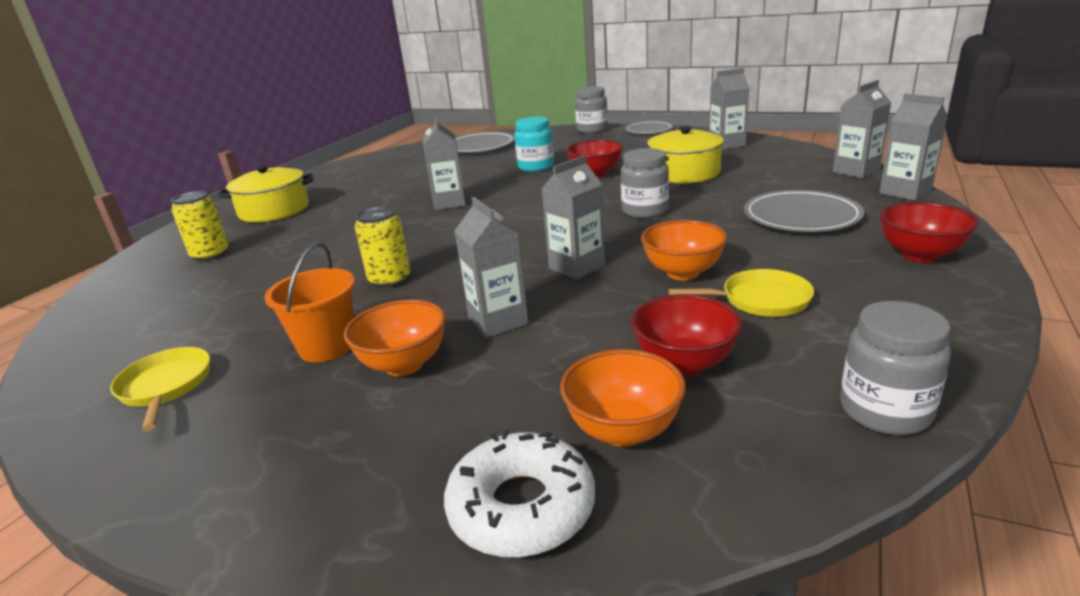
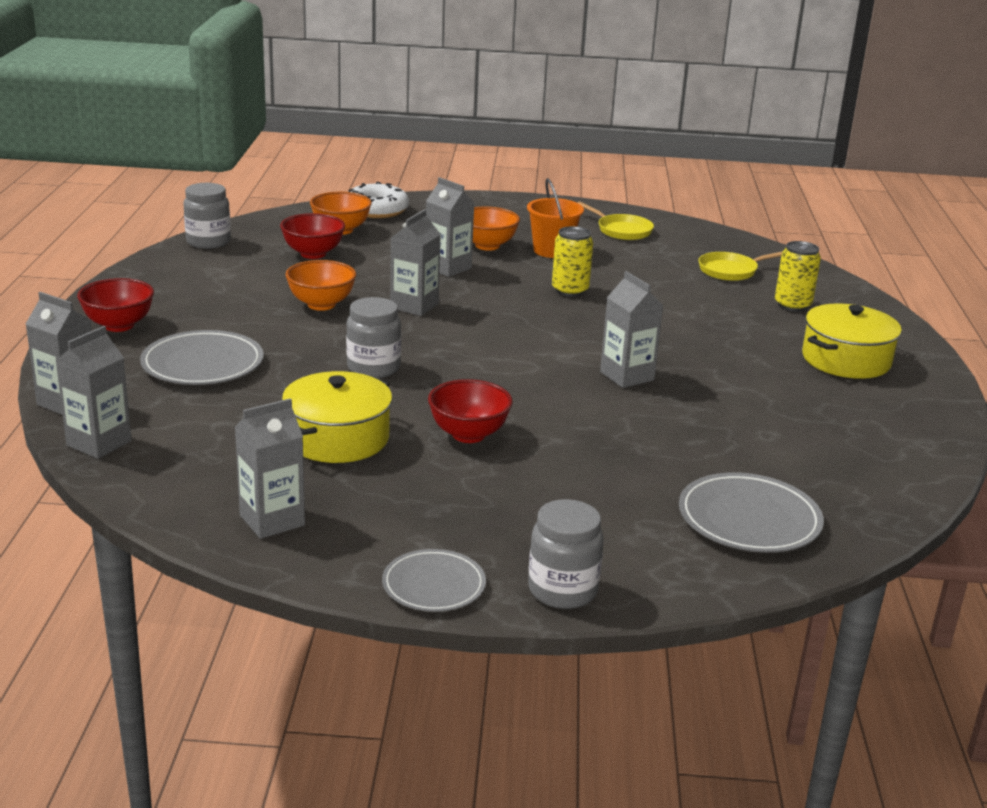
camera: 155 degrees right, 0 degrees up
turquoise jar [514,117,554,172] -> none
yellow pan [668,269,814,317] -> yellow pan moved to [698,251,783,281]

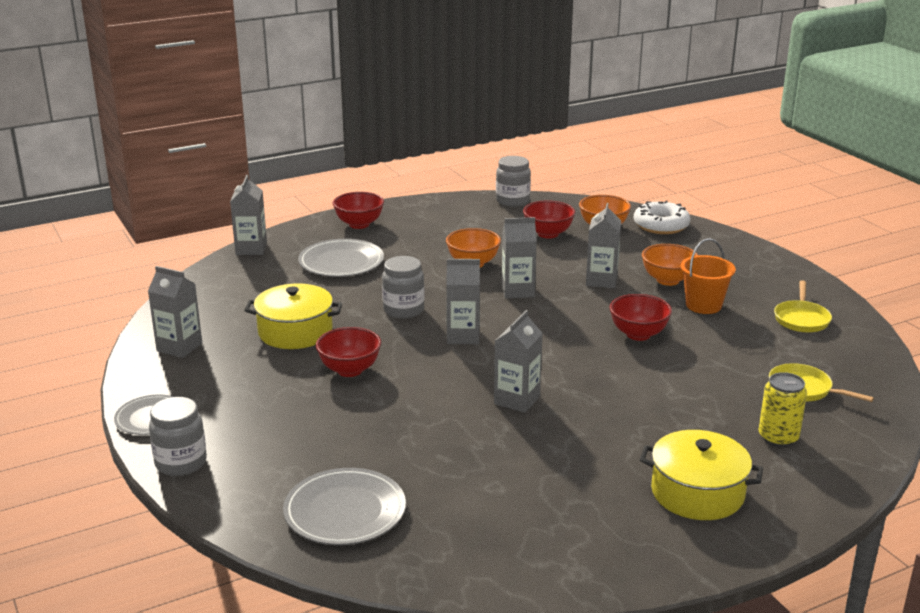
camera: 60 degrees right, 0 degrees up
grey carton [55,326,132,459] -> grey carton moved to [446,259,480,344]
yellow can [552,226,593,297] -> red bowl [609,294,672,341]

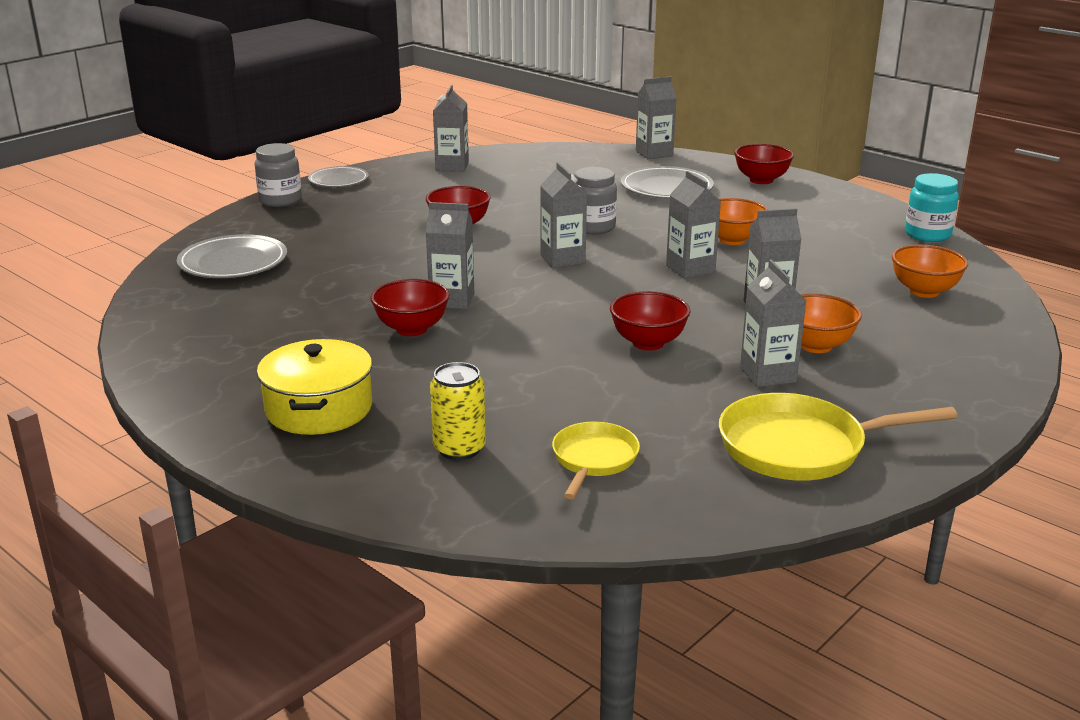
camera: 70 degrees right, 0 degrees up
yellow pot [244,283,342,349] -> none
grey jar [496,156,531,207] -> turquoise jar [905,173,959,242]
red bowl [523,200,575,239] -> red bowl moved to [370,279,450,336]
white donut [634,201,691,234] -> none
orange bucket [681,238,736,314] -> grey carton [740,260,807,387]
yellow pan [774,280,832,332] -> yellow pan [719,393,958,481], size x1.65

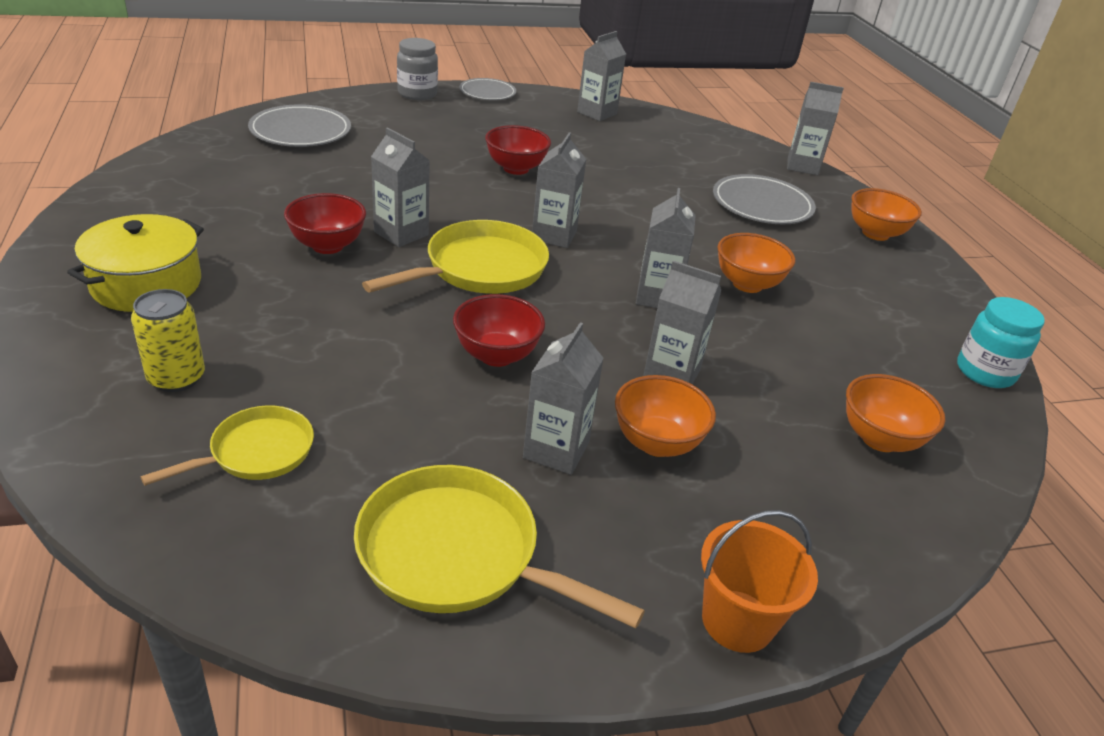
camera: 30 degrees right, 10 degrees up
grey jar [574,167,617,234] -> none
red bowl [734,144,794,184] -> orange bowl [851,188,922,241]
none -> yellow pan [362,220,549,294]
none -> orange bucket [701,510,818,653]

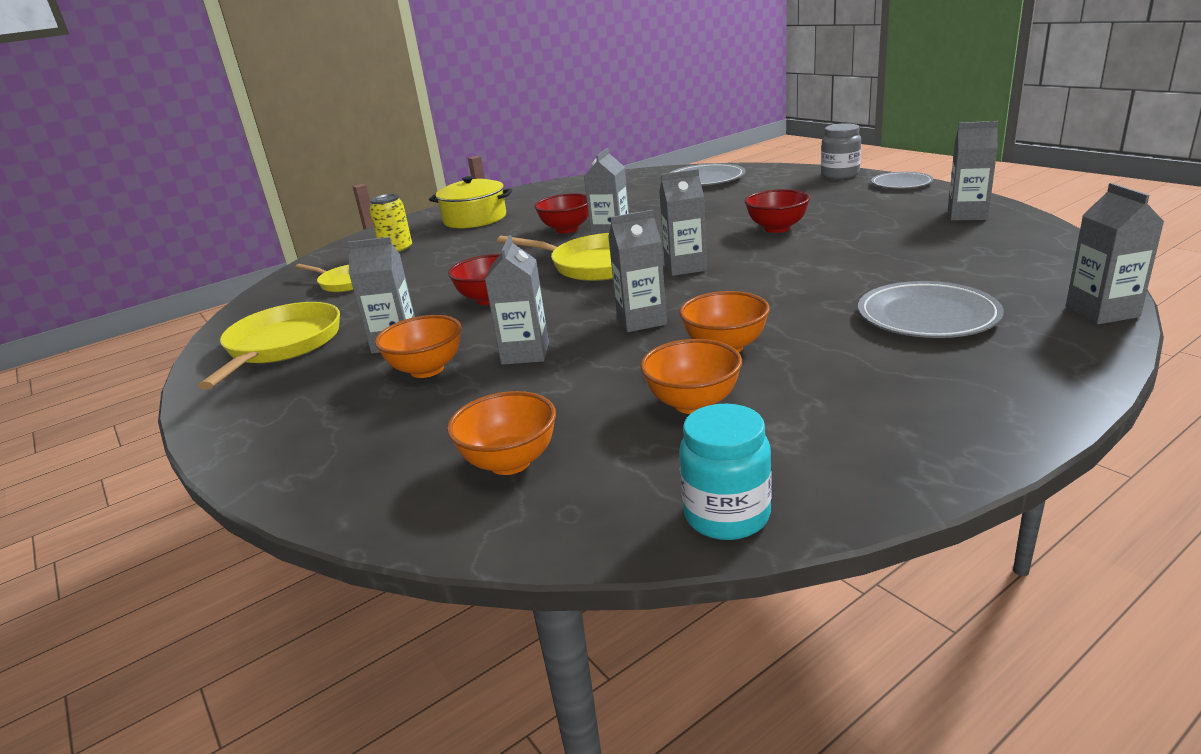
camera: 75 degrees right, 10 degrees down
orange bucket [701,510,818,653] -> none
orange bowl [851,188,922,241] -> orange bowl moved to [640,339,742,414]

